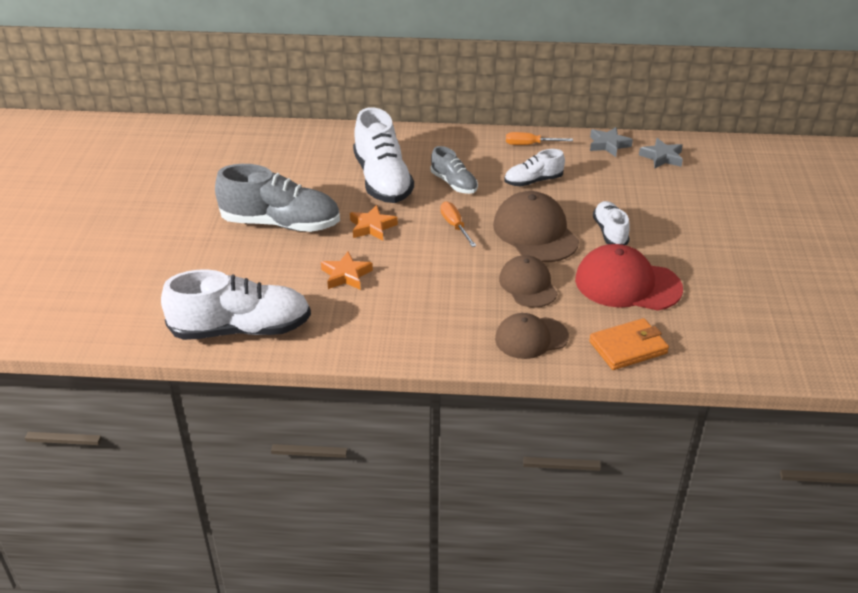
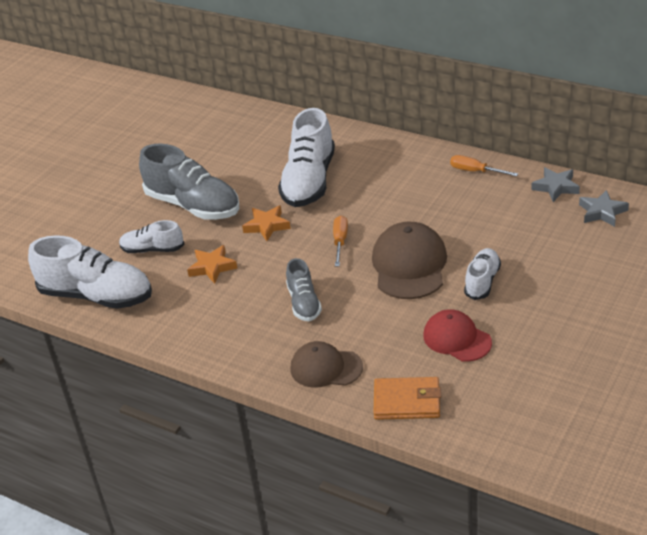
camera: 30 degrees right, 0 degrees up
grey shoe [431,146,478,194] -> grey shoe moved to [286,258,322,321]
brown cap [499,255,558,308] -> none
white shoe [504,149,565,187] -> white shoe moved to [119,220,184,253]
red cap [575,244,683,311] -> red cap [423,309,492,362], size x0.66

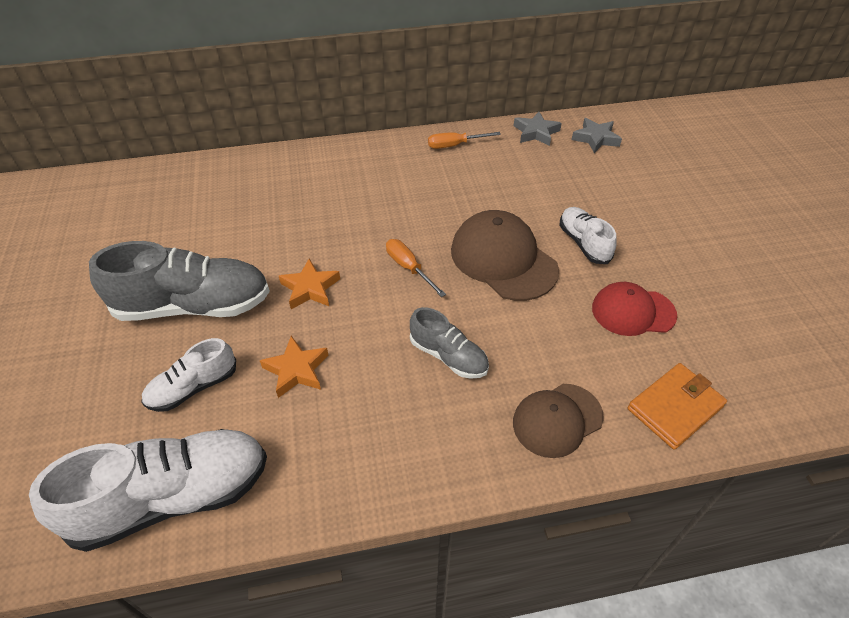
camera: 45 degrees left, 10 degrees up
white shoe [278,108,335,207] -> none

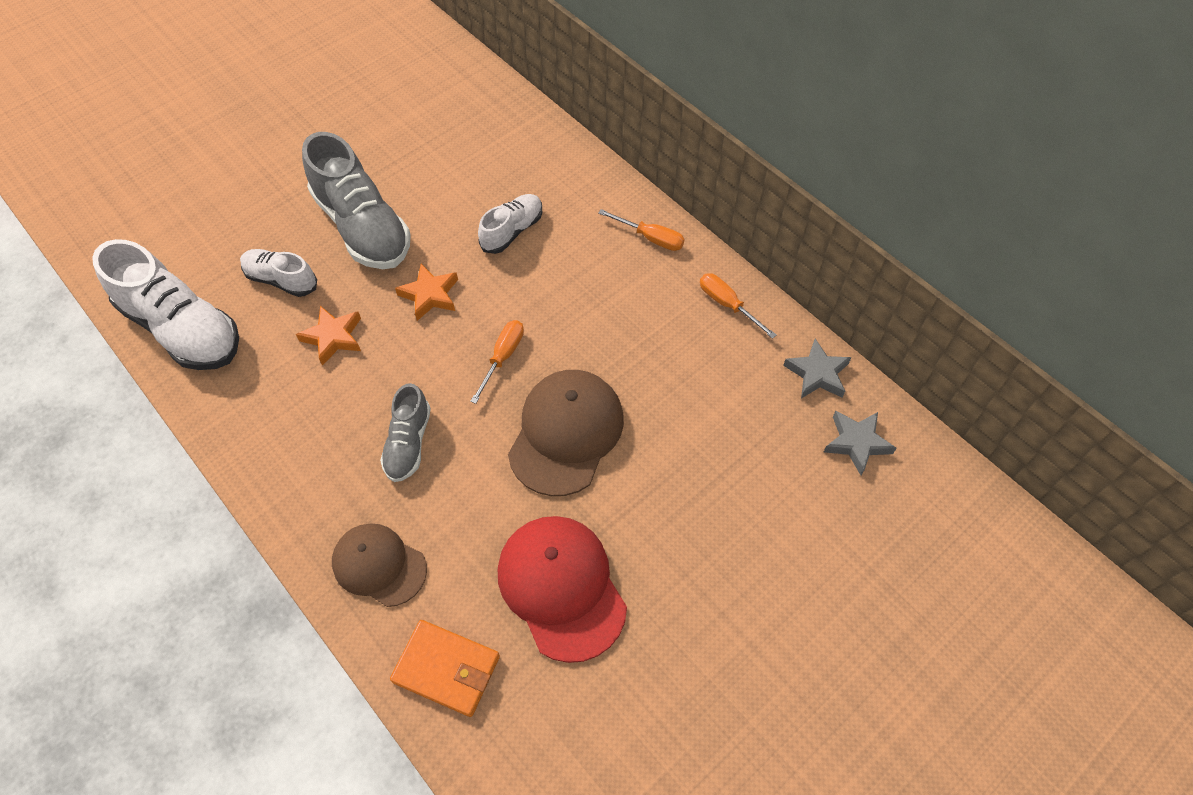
camera: 60 degrees right, 10 degrees up
white shoe [560,207,617,264] -> white shoe moved to [478,194,542,254]
red cap [592,282,677,336] -> red cap [498,516,627,663], size x1.52
none -> orange screwdriver [598,209,685,251]

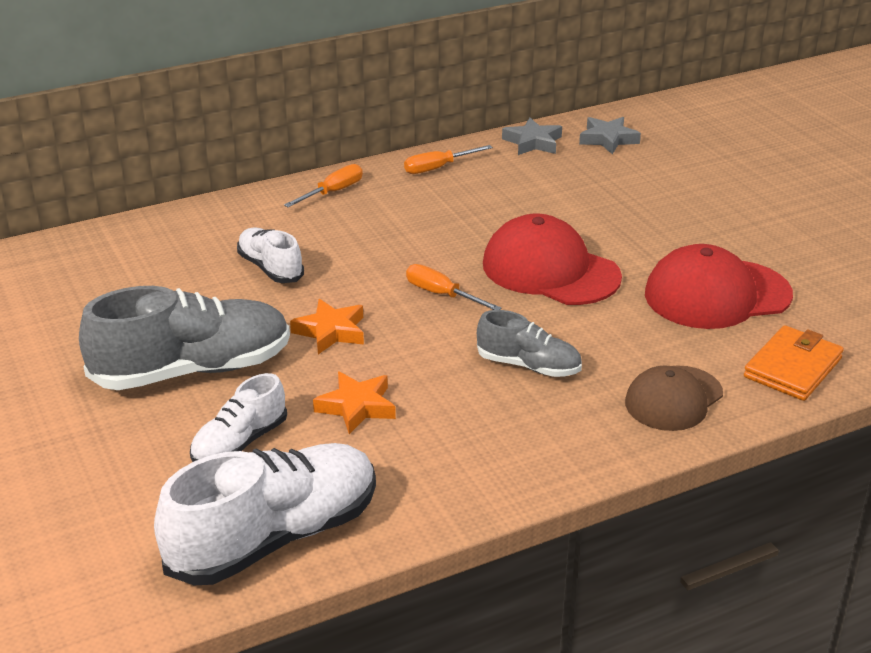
camera: 75 degrees left, 25 degrees down
brown cap [508,370,624,496] -> red cap [483,214,622,305]

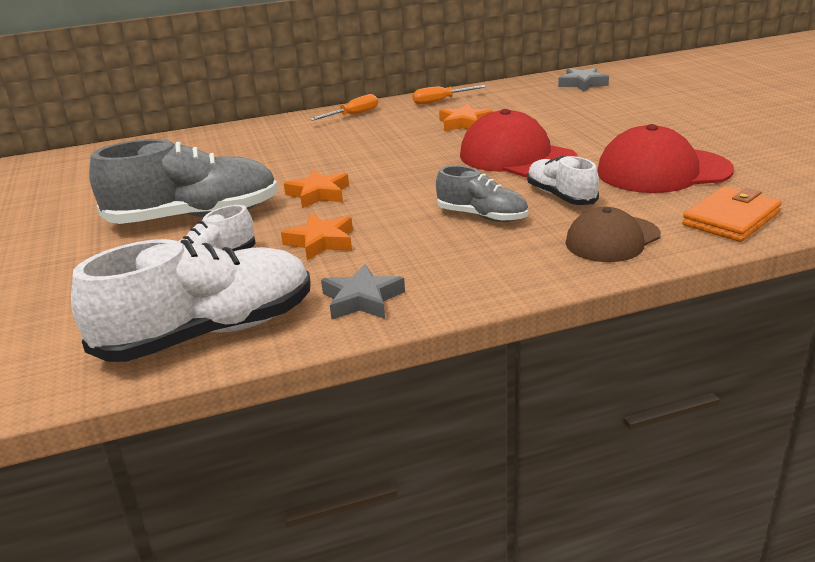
camera: 10 degrees right, 5 degrees down
white shoe [237,228,304,283] -> white shoe moved to [527,156,599,205]
orange screwdriver [406,264,501,310] -> none
grey star [502,118,562,155] -> grey star moved to [321,264,405,320]
none -> orange star [439,104,493,131]

